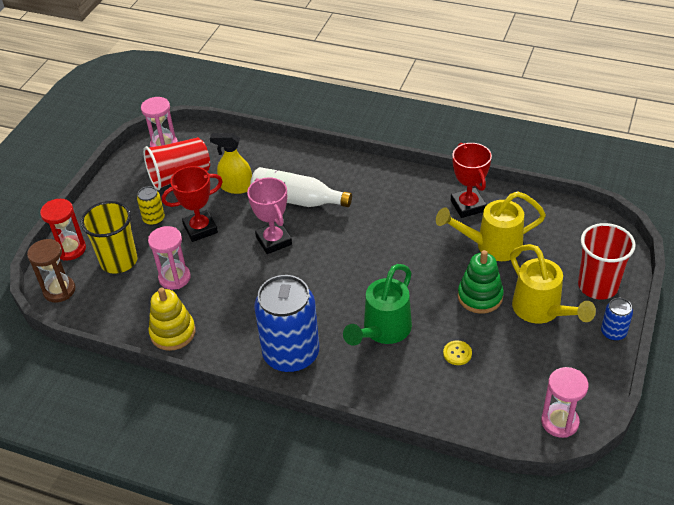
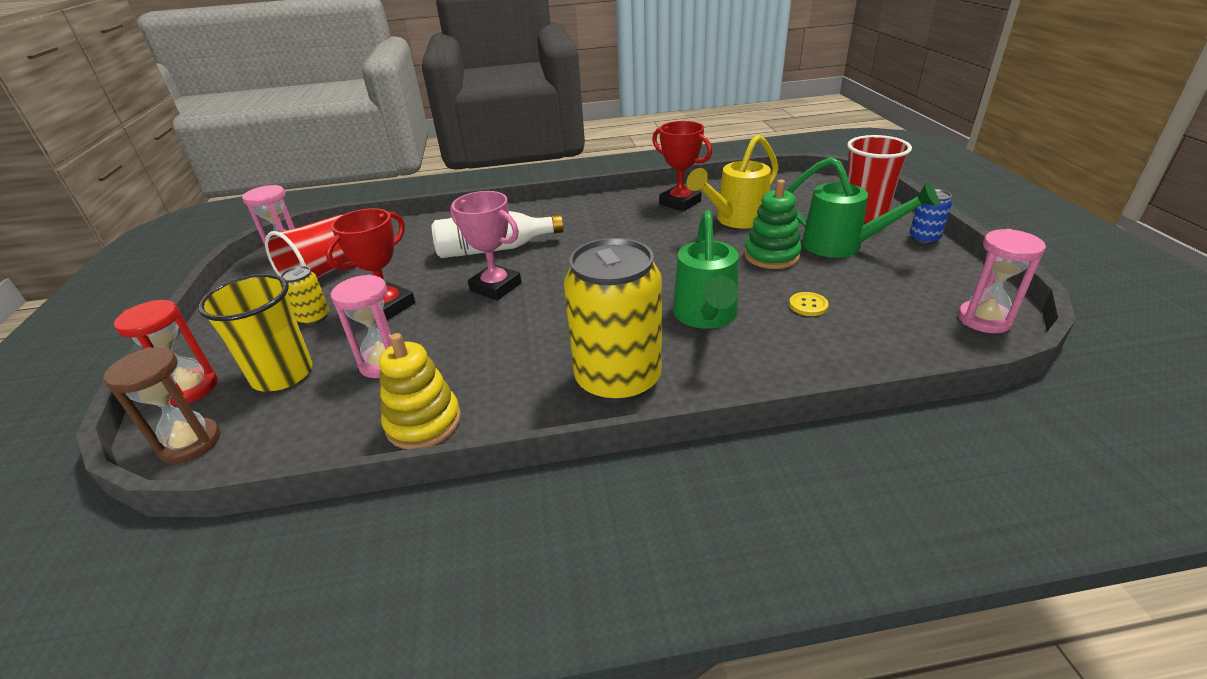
camera: 30 degrees left, 10 degrees down
yellow spray bottle [210,133,252,194] -> none
blue can [254,275,319,373] -> yellow can [564,238,662,403]
yellow watering can [510,244,596,324] -> green watering can [787,157,939,258]

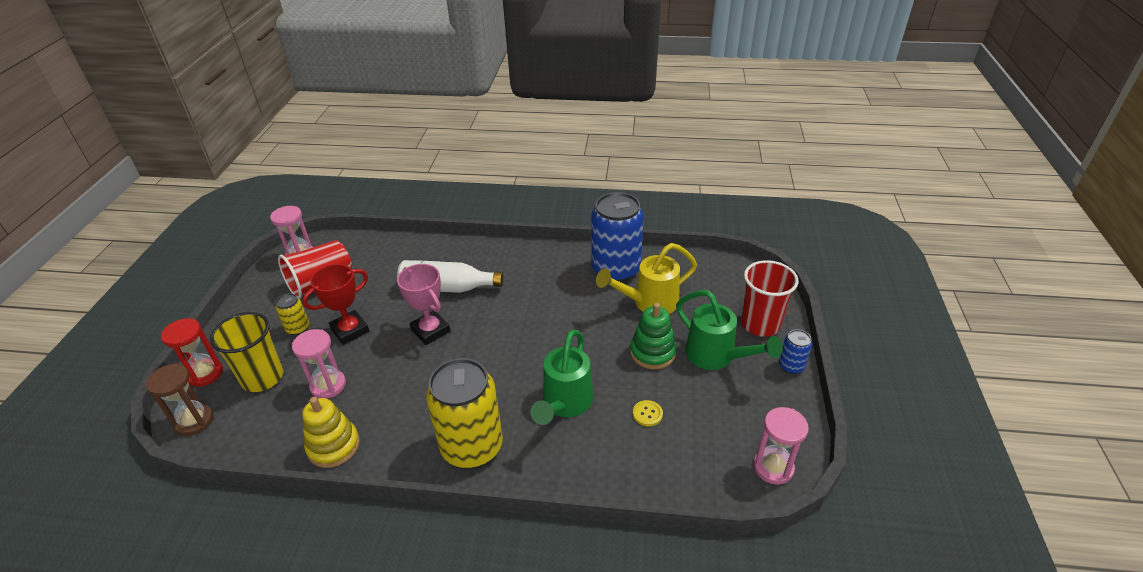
camera: 15 degrees right, 5 degrees up
red trophy [652,121,712,212] -> blue can [591,192,644,282]

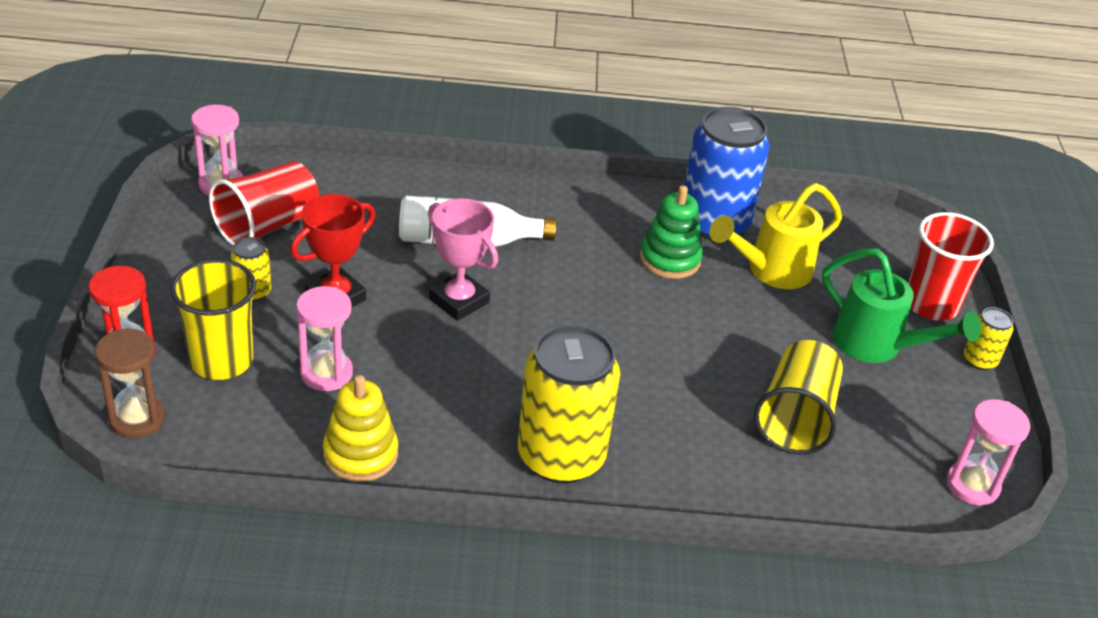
camera: 10 degrees left, 0 degrees up
green watering can [530,330,594,425] -> none
green stacking toy [630,303,677,369] -> green stacking toy moved to [640,185,703,279]
yellow button [633,400,663,427] -> yellow cup [754,340,843,455]
blue can [779,329,812,374] -> yellow can [964,307,1014,370]

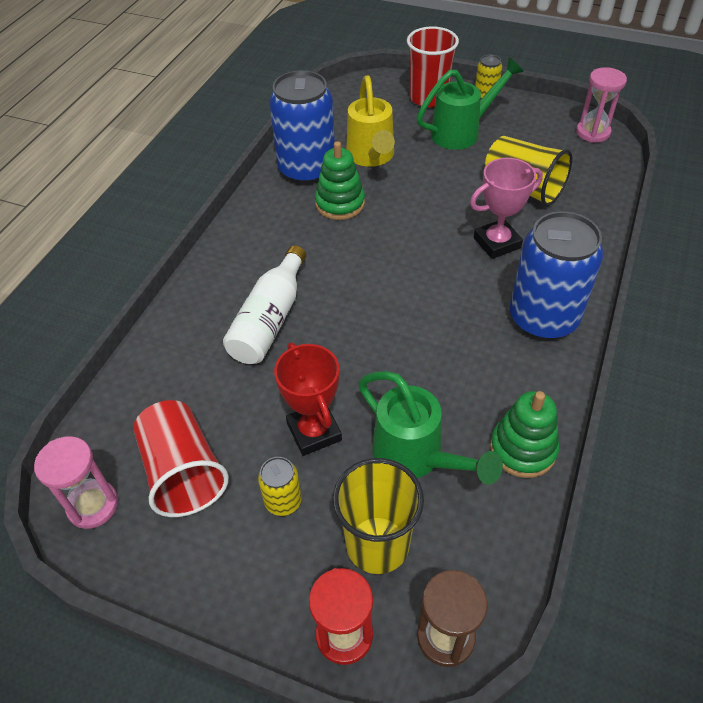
camera: 65 degrees left, 10 degrees up
pink hourglass [296,286,353,391] -> green watering can [358,371,503,485]
yellow stacking toy [323,375,398,482] -> green stacking toy [490,391,559,478]
pink trophy [428,198,498,321] -> pink trophy moved to [470,158,543,259]
yellow can [518,325,620,484] -> blue can [510,211,604,340]

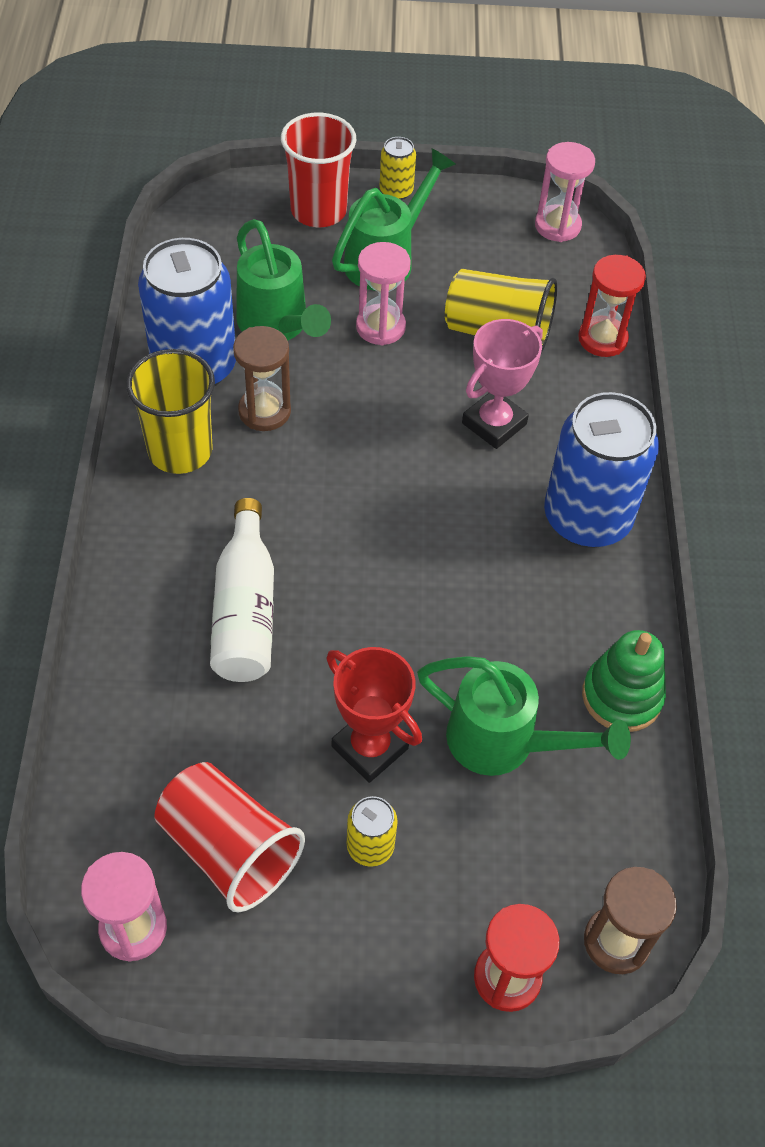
camera: 25 degrees left, 5 degrees up
green stacking toy [315,141,365,220] -> brown hourglass [233,326,291,431]
yellow cup [333,458,424,574] -> yellow cup moved to [126,349,215,474]
yellow watering can [346,75,395,167] -> green watering can [236,219,331,340]
none -> pink hourglass [356,242,411,346]
none -> red hourglass [578,255,646,357]

